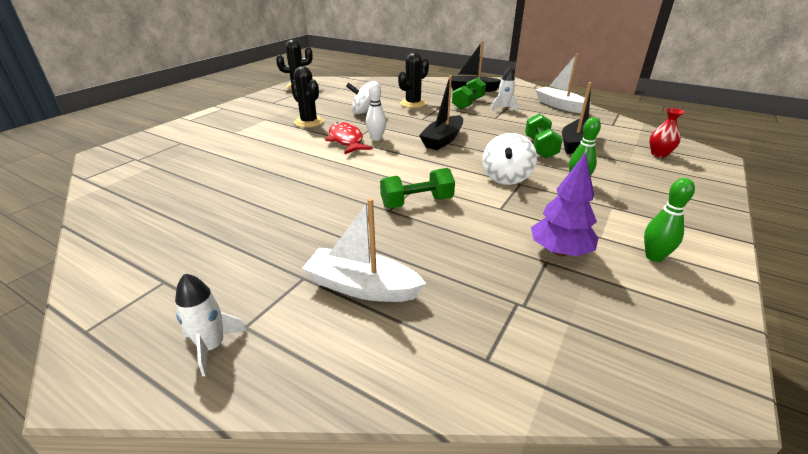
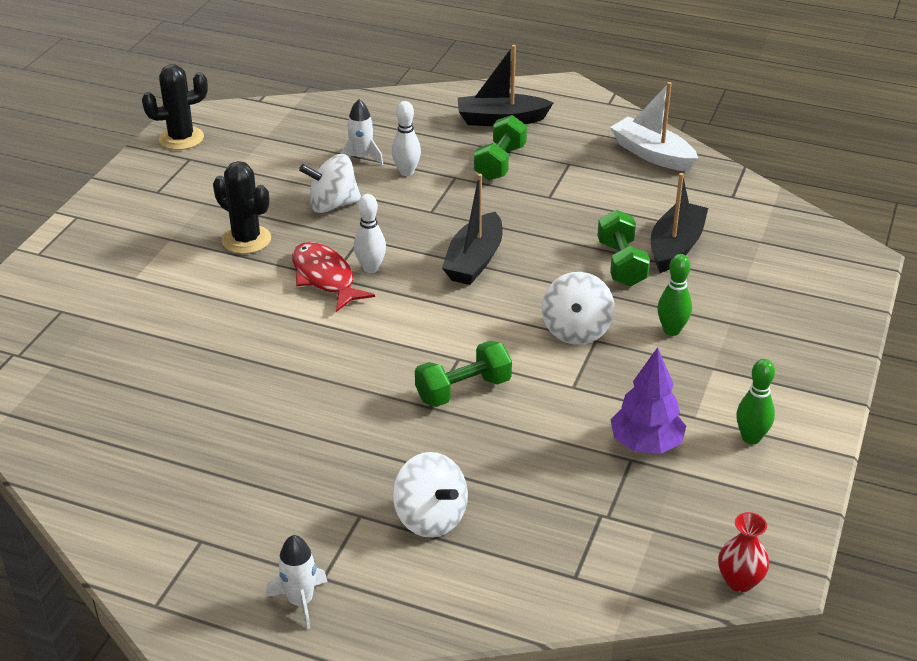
camera: 10 degrees left, 5 degrees up
white boat [302,198,426,302] -> white spinning top [393,452,468,538]
black cactus [398,53,429,108] -> white bowling pin [391,101,421,176]
white rocket [491,67,518,112] -> white rocket moved to [340,99,383,165]
red vase [649,108,685,158] -> red vase moved to [718,512,769,592]

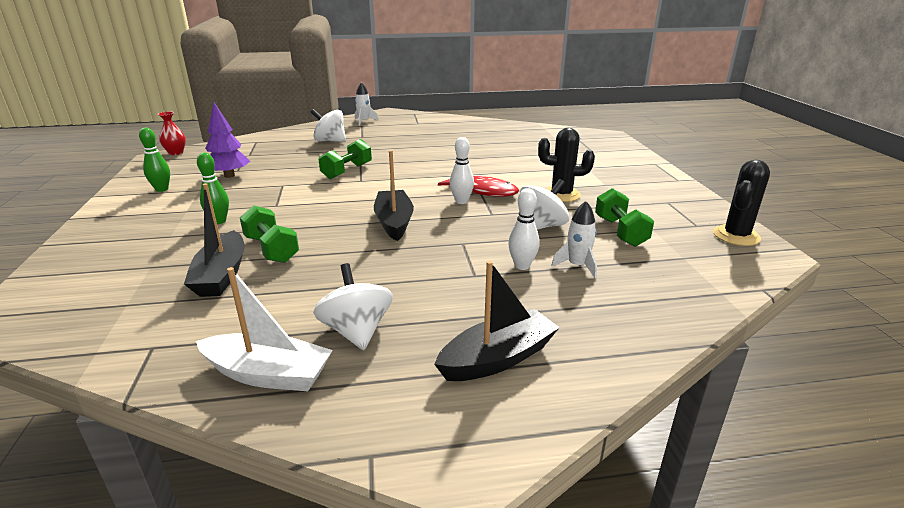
camera: 150 degrees right, 10 degrees down
green dumbbell [474,115,527,181] -> green dumbbell moved to [595,188,654,247]
white spinning top [542,272,615,345] -> white spinning top moved to [313,263,393,350]

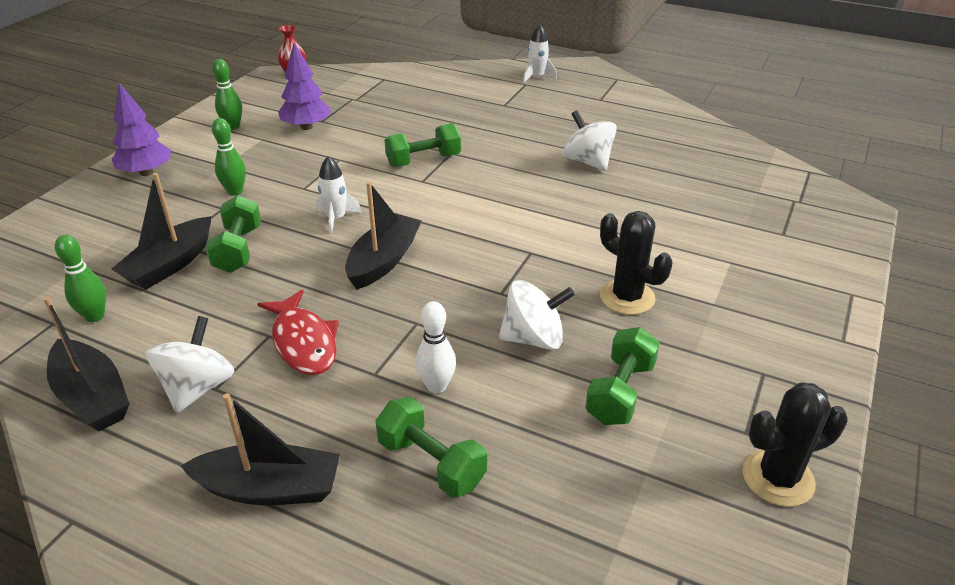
camera: 35 degrees right, 10 degrees up
white boat [196,267,333,391] -> black boat [44,296,130,431]
white spinning top [311,109,346,142] -> white spinning top moved to [563,110,617,171]
red fish [438,176,519,197] -> red fish moved to [257,290,339,375]
white bowling pin [450,137,474,204] -> none
white rocket [551,201,597,278] -> white rocket moved to [316,156,362,234]
none -> green bowling pin [55,235,106,322]
none -> purple tree [112,83,172,176]
none -> green dumbbell [375,397,487,498]

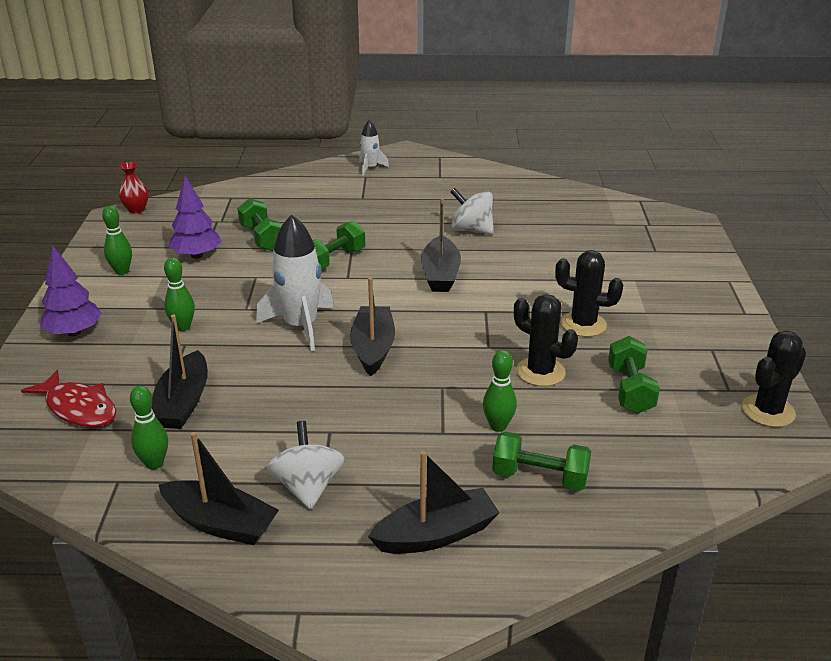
camera: 25 degrees left, 5 degrees down
green dumbbell [206,195,261,273] -> green dumbbell moved to [237,198,282,251]
red fish [257,290,339,375] -> red fish moved to [21,370,116,428]
white rocket [316,156,362,234] -> white rocket [256,214,334,352], size x1.85
white bowling pin [416,301,456,393] -> green bowling pin [483,350,517,432]
white spinning top [499,280,575,350] -> black cactus [514,294,578,386]
none -> black boat [421,198,461,292]

